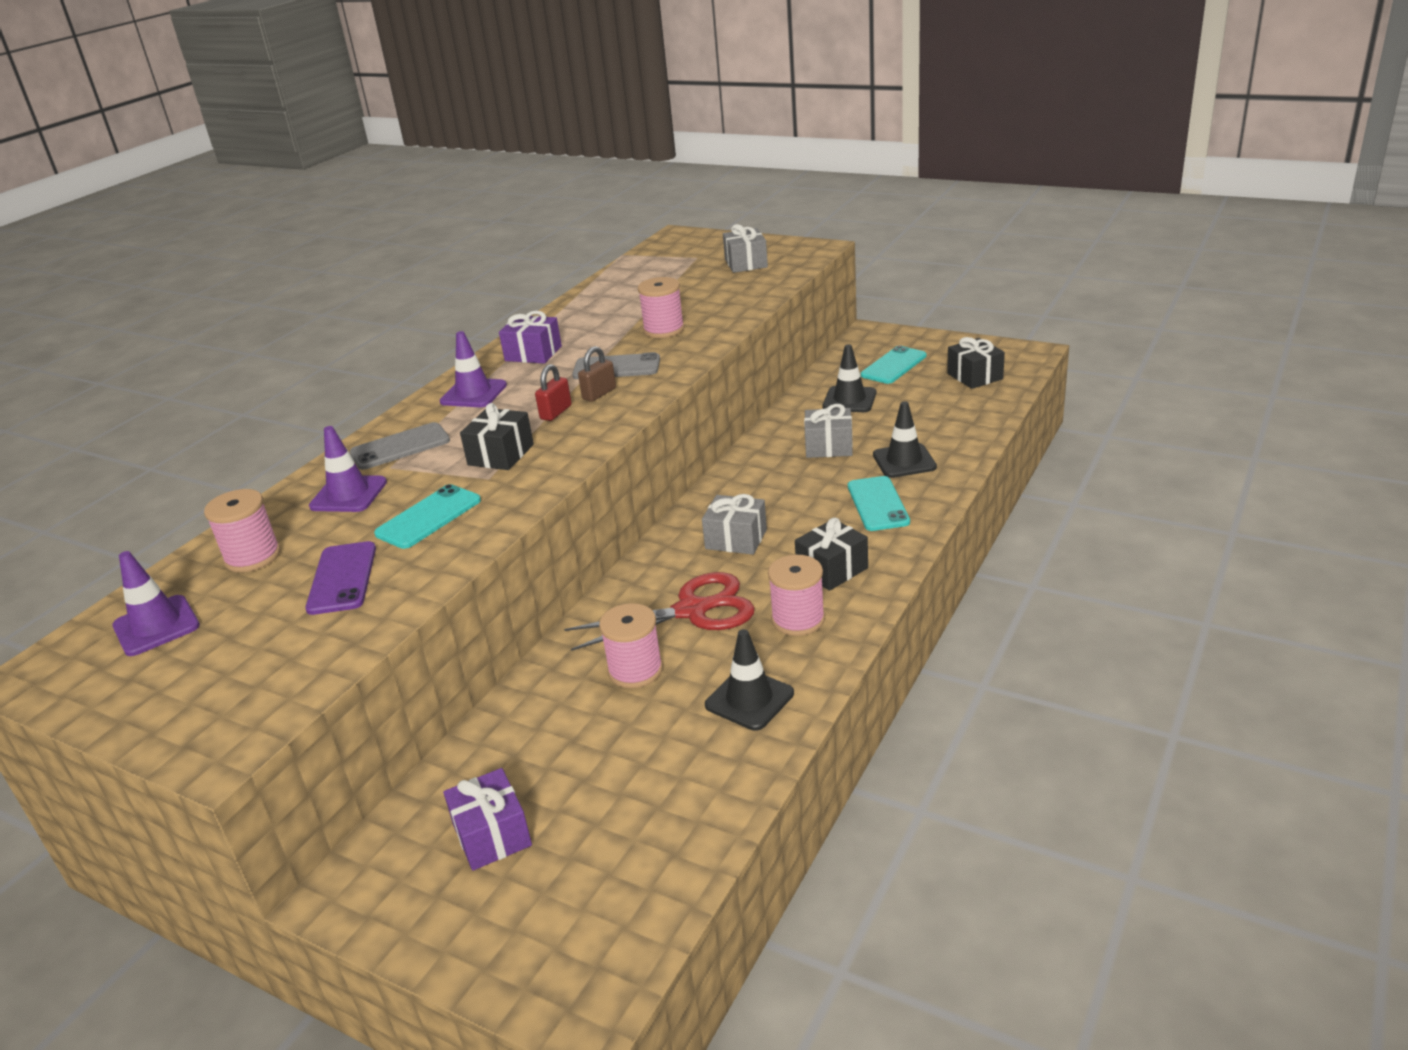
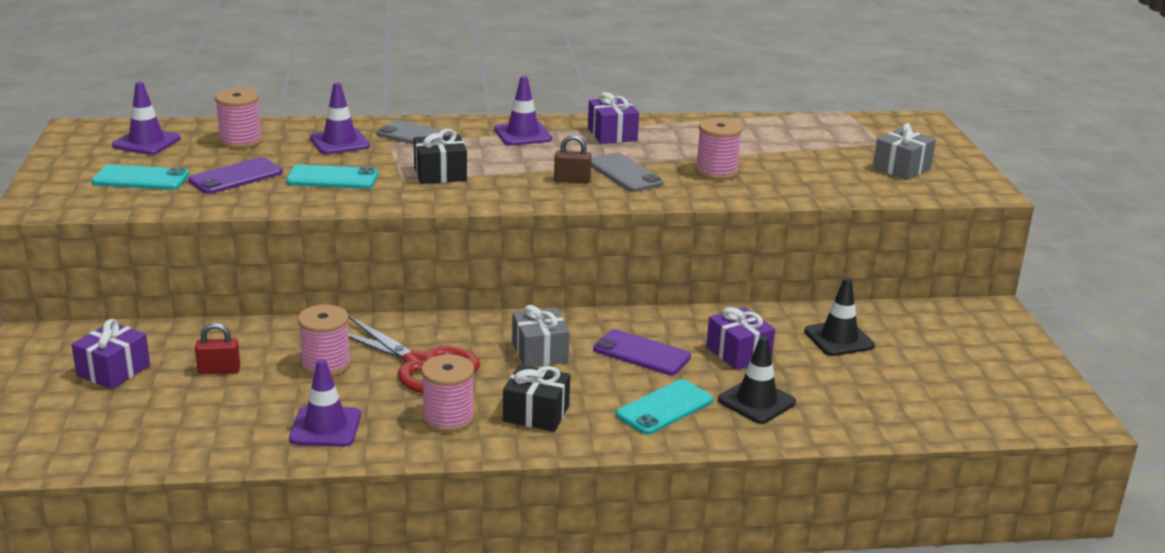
camera: 50 degrees right, 5 degrees down
red padlock [535,364,572,421] -> red padlock moved to [195,323,240,374]
black traffic cone [705,629,794,731] -> purple traffic cone [289,359,361,447]
grey gift [804,404,853,458] -> purple gift [706,307,775,370]
turquoise phone [861,346,927,384] -> turquoise phone moved to [92,164,189,190]
black gift [947,337,1005,389] -> none
none -> purple phone [593,329,691,375]

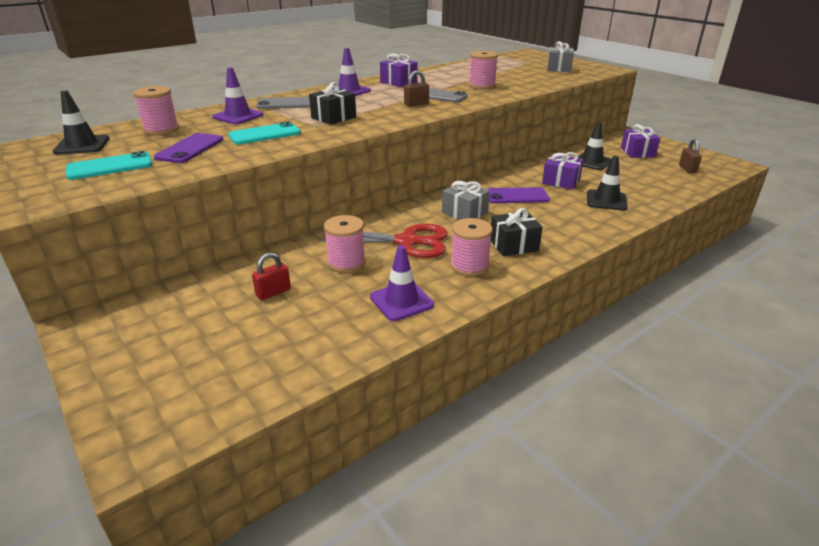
camera: 30 degrees left, 5 degrees up
purple gift [71,319,150,389] -> purple gift moved to [621,124,660,158]
purple traffic cone [112,82,181,155] -> black traffic cone [53,91,110,155]
turquoise phone [616,379,713,435] -> none
none -> brown padlock [679,139,702,173]

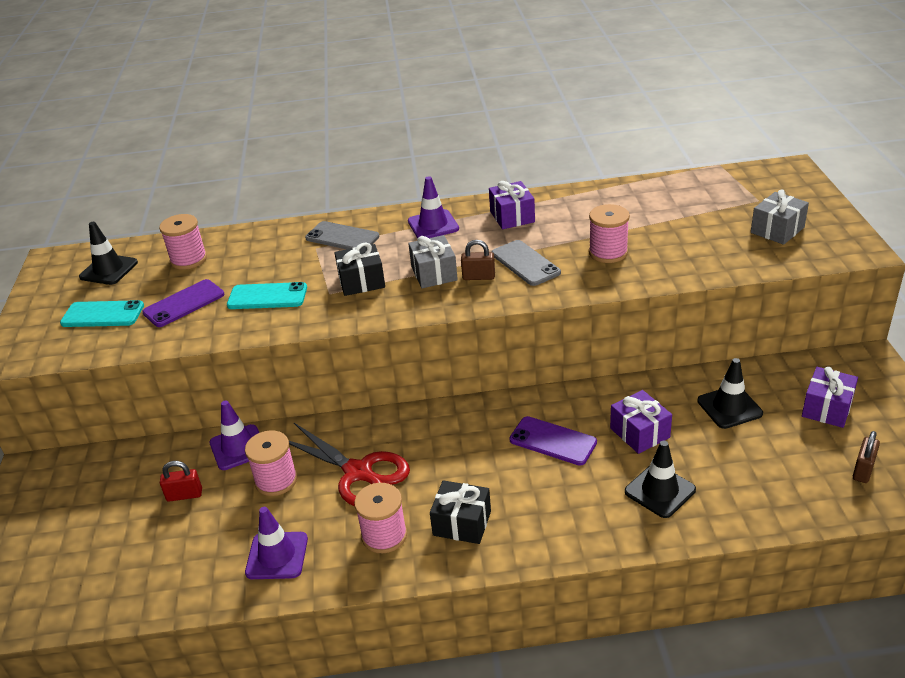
camera: 35 degrees right, 5 degrees up
purple traffic cone [212,67,263,124] -> purple traffic cone moved to [209,400,259,470]
grey gift [442,181,490,220] -> grey gift moved to [408,235,458,288]

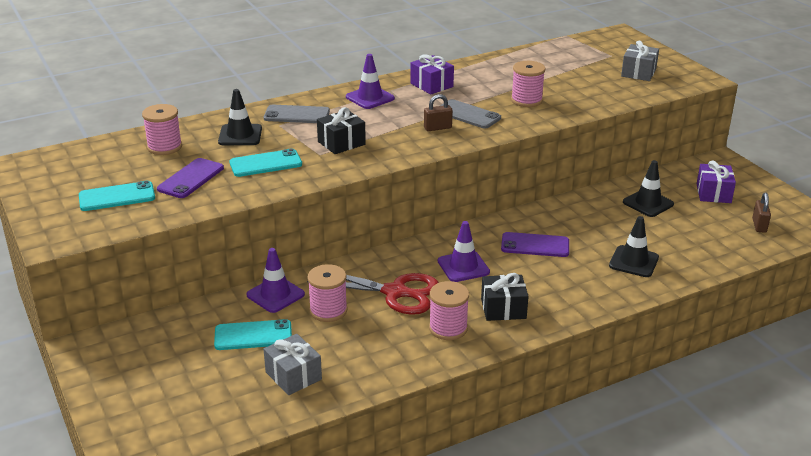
camera: 25 degrees left, 5 degrees down
black traffic cone [79,222,138,285] -> black traffic cone moved to [218,89,262,146]
red padlock [160,461,202,502] -> turquoise phone [214,319,292,350]
purple traffic cone [245,507,308,579] -> purple traffic cone moved to [438,221,490,282]
grey gift [408,235,458,288] -> grey gift moved to [263,334,322,395]
purple gift [610,390,672,454] -> none

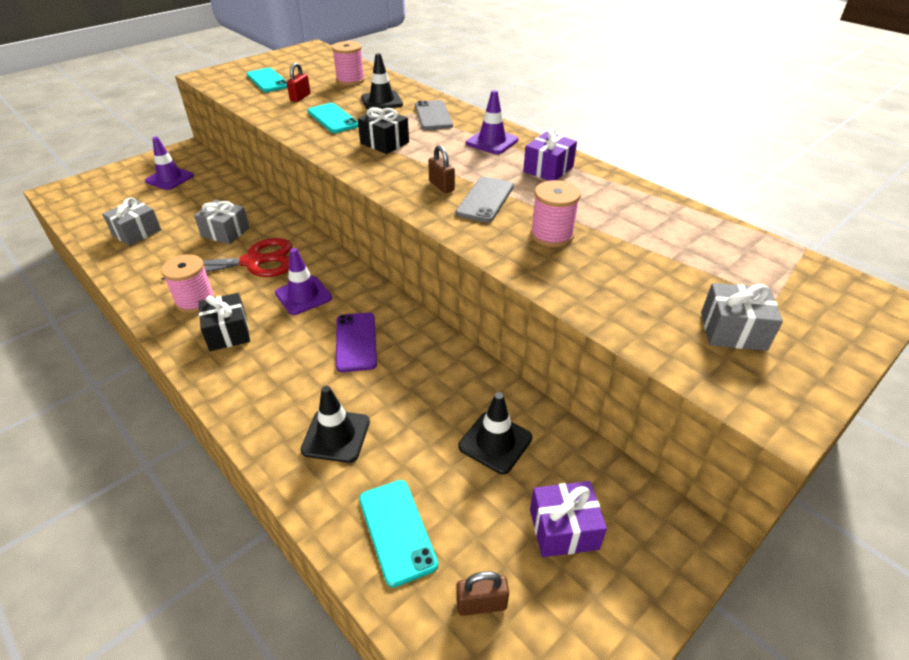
camera: 75 degrees right, 10 degrees up
purple phone [157,158,224,198] -> red padlock [287,62,311,102]
turquoise phone [214,319,292,350] -> turquoise phone moved to [359,480,438,587]
purple traffic cone [246,248,305,313] -> purple traffic cone moved to [145,137,194,190]
pink spool [307,264,348,322] -> grey gift [194,200,250,244]
red scissors [307,273,439,315] -> red scissors turned 105 degrees counterclockwise [161,238,292,280]

